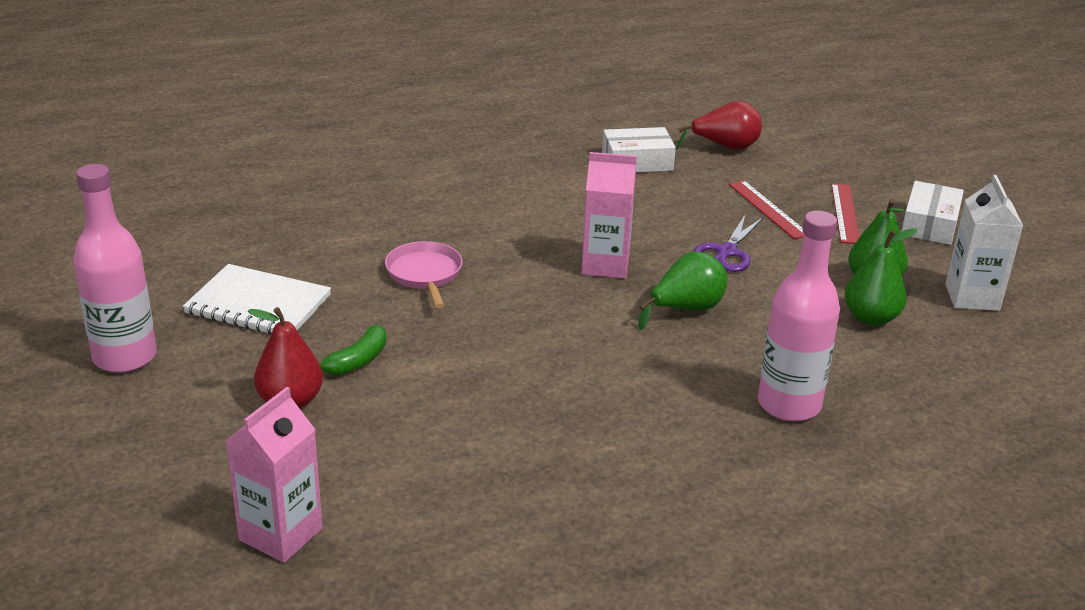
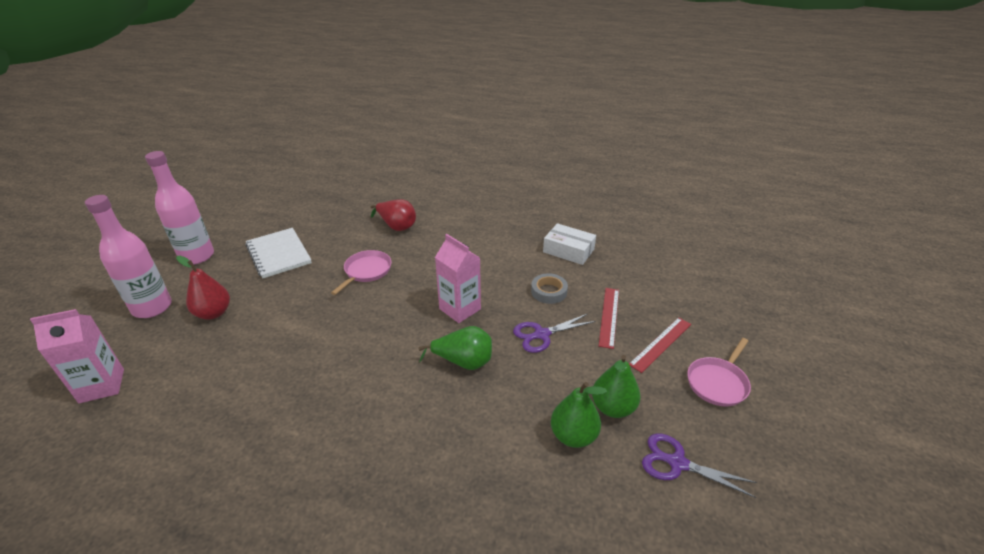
camera: 40 degrees right, 5 degrees up
green banana [319,325,387,375] -> none
red pear [676,101,762,150] -> red pear moved to [371,199,416,231]
pink bottle [758,211,840,421] -> pink bottle moved to [85,195,172,318]
white box [901,181,964,245] -> pink pan [687,338,751,407]
white carton [945,175,1023,311] -> purple scissors [642,433,757,498]
none -> grey tape [531,273,568,304]

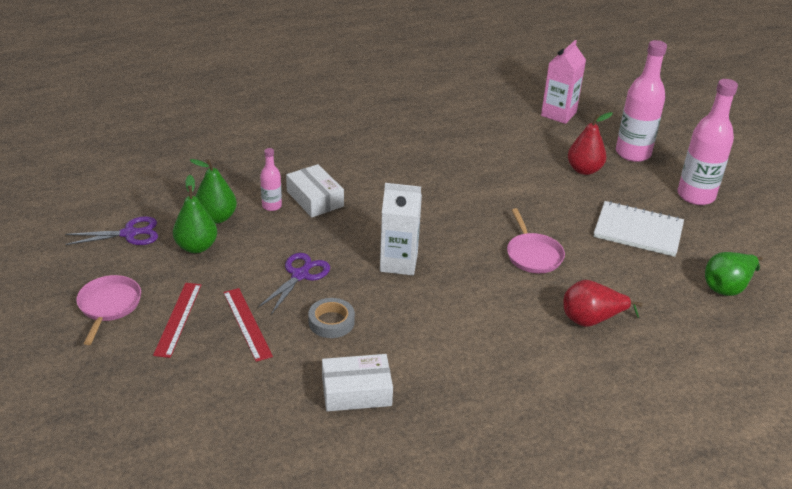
camera: 140 degrees right, 0 degrees up
green pear [418,326,492,370] -> green pear moved to [705,252,763,296]
pink carton [435,234,481,323] -> white carton [380,183,422,275]
none -> pink bottle [260,148,282,211]
none -> white box [286,164,344,217]

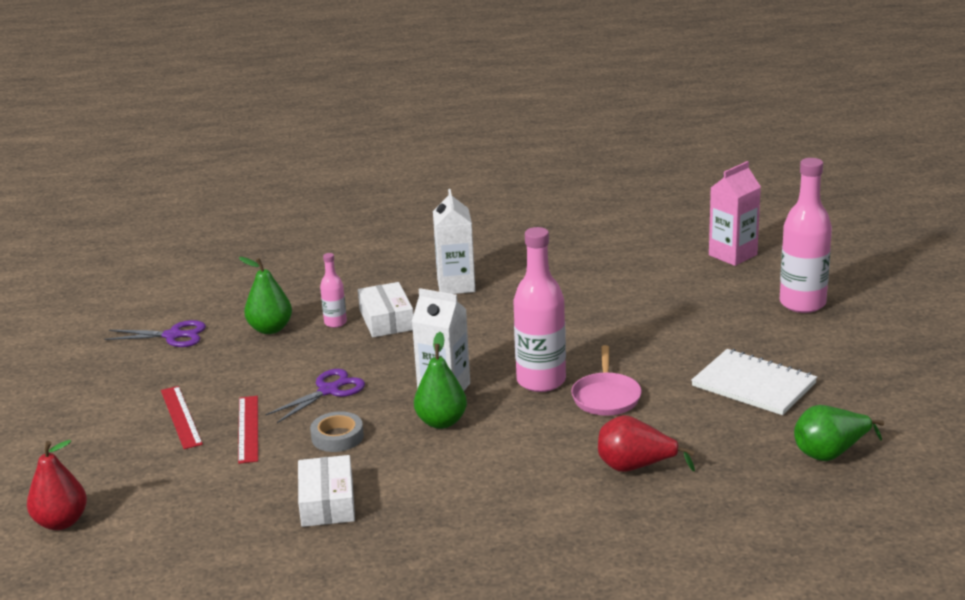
camera: 20 degrees right, 10 degrees down
pink pan [76,275,141,345] -> none
red ruler [153,283,201,358] -> red ruler turned 45 degrees counterclockwise [161,386,203,449]
green pear [173,175,217,253] -> green pear moved to [414,332,467,429]
white box [322,354,393,412] -> white box turned 75 degrees clockwise [298,455,355,527]
red pear [568,112,613,175] -> red pear moved to [27,440,87,530]
pink bottle [677,79,738,205] -> pink bottle moved to [513,227,566,392]
none -> white carton [433,189,475,294]

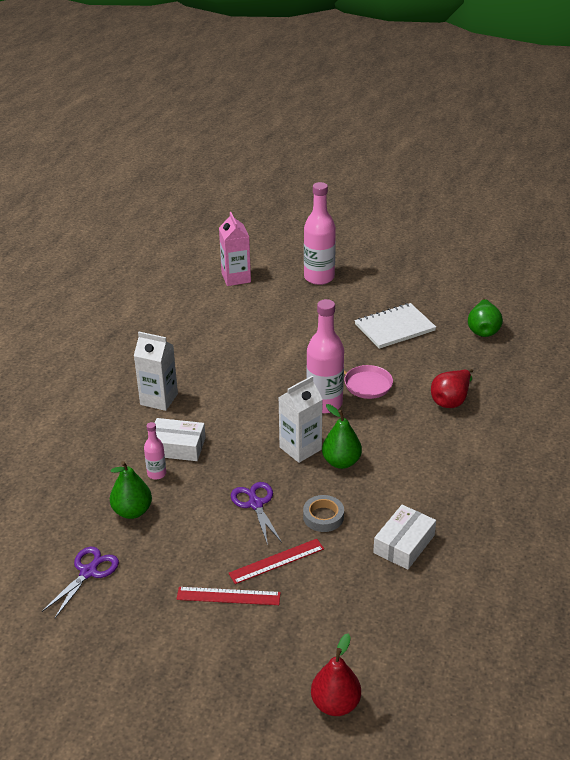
camera: 65 degrees left, 10 degrees up
red ruler [238,396,258,464] -> red ruler turned 45 degrees counterclockwise [228,539,324,584]
white box [298,455,355,527] -> white box turned 75 degrees counterclockwise [373,505,436,570]

